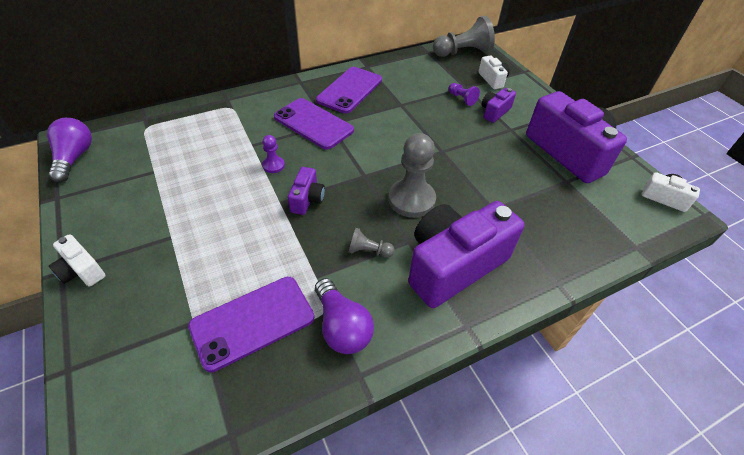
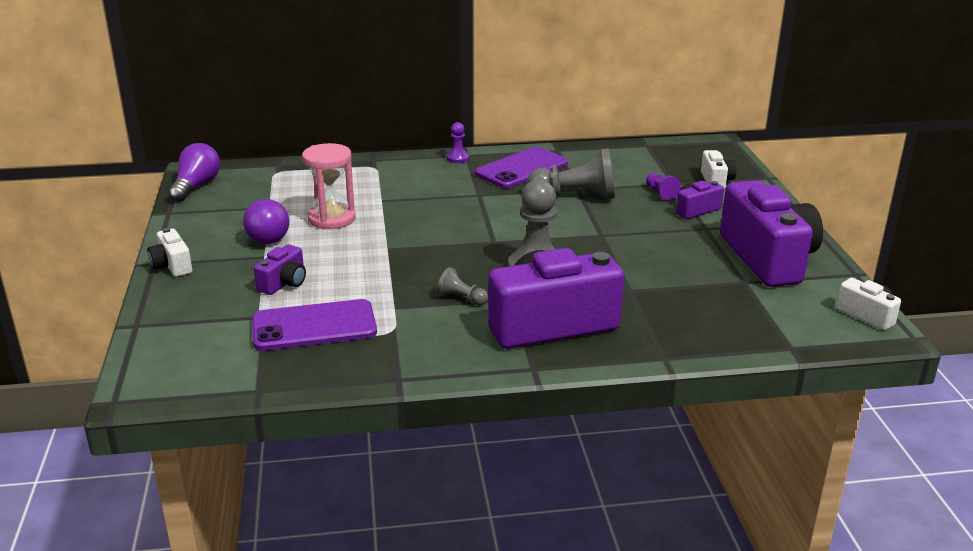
camera: 20 degrees right, 20 degrees down
purple pawn [262,135,285,173] -> purple pawn moved to [447,122,469,163]
purple phone [274,98,354,150] -> none
purple camera [288,167,325,215] -> purple camera moved to [254,244,306,295]
purple light bulb [315,278,374,354] -> purple light bulb moved to [243,199,289,244]
grey pawn [433,16,495,57] -> grey pawn moved to [527,148,615,199]
none -> pink hourglass [302,143,356,229]

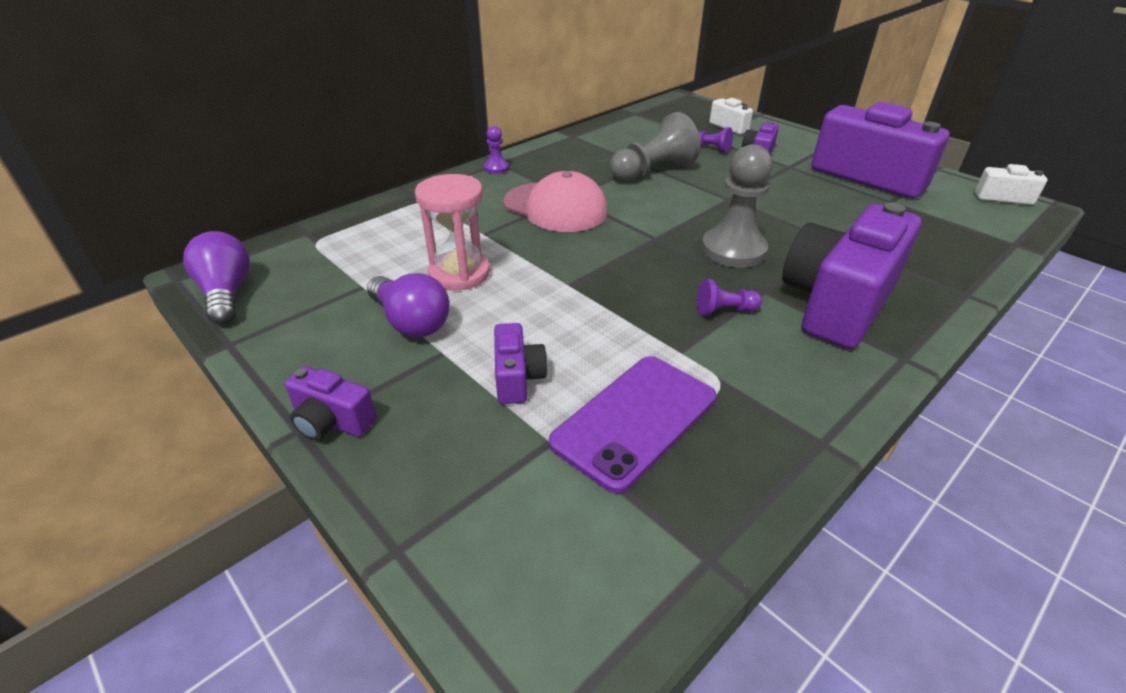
camera: 35 degrees left, 10 degrees up
white camera [147,228,192,277] -> purple camera [285,366,377,441]
grey pawn [437,267,488,306] -> purple pawn [697,279,762,315]
purple phone [475,147,568,188] -> none
none -> pink cap [503,171,608,232]

